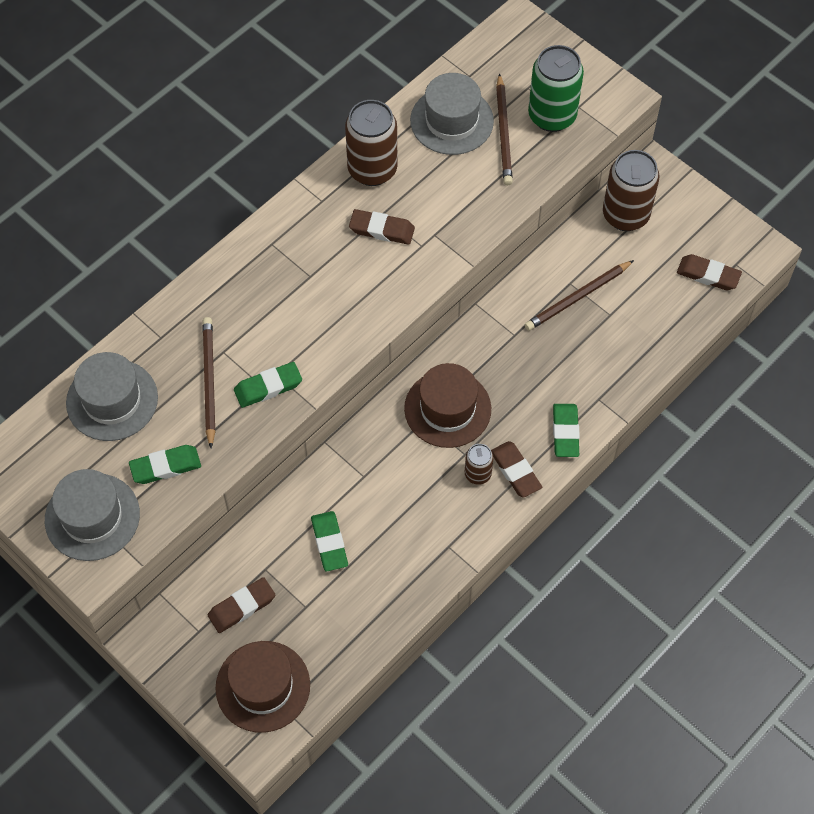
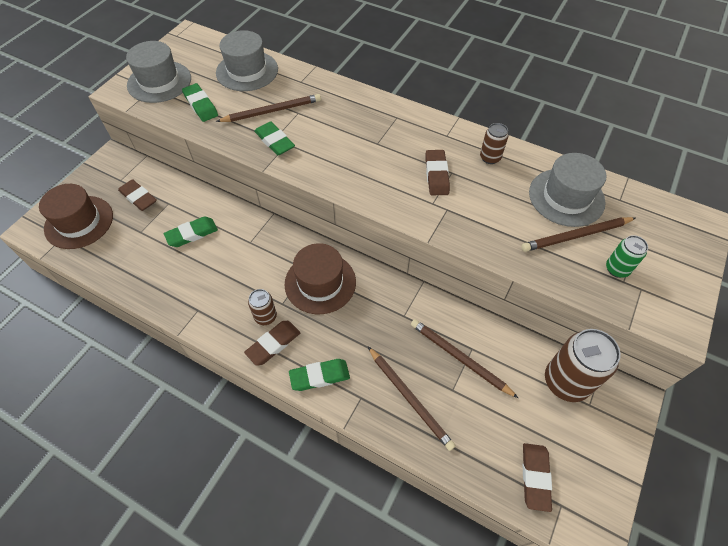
camera: 75 degrees right, 5 degrees down
brown can [345,100,398,186] -> brown can [480,123,509,164], size x0.52
green can [528,45,584,132] -> green can [606,235,648,278], size x0.52
none -> brown pencil [368,347,456,451]

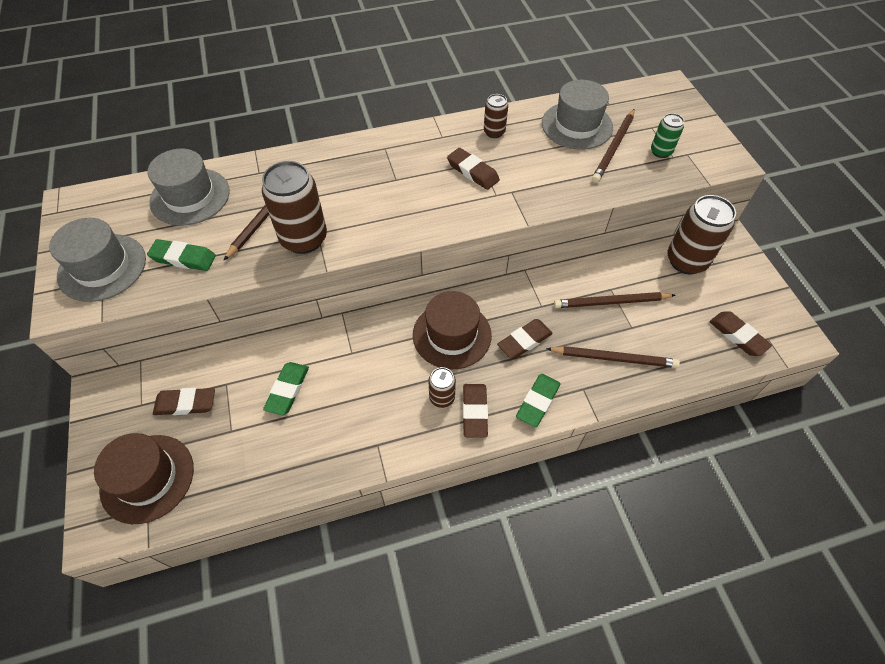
camera: 45 degrees left, 0 degrees up
green eraser [254,121,295,155] -> brown can [262,161,327,254]
none -> brown eraser [497,319,553,359]

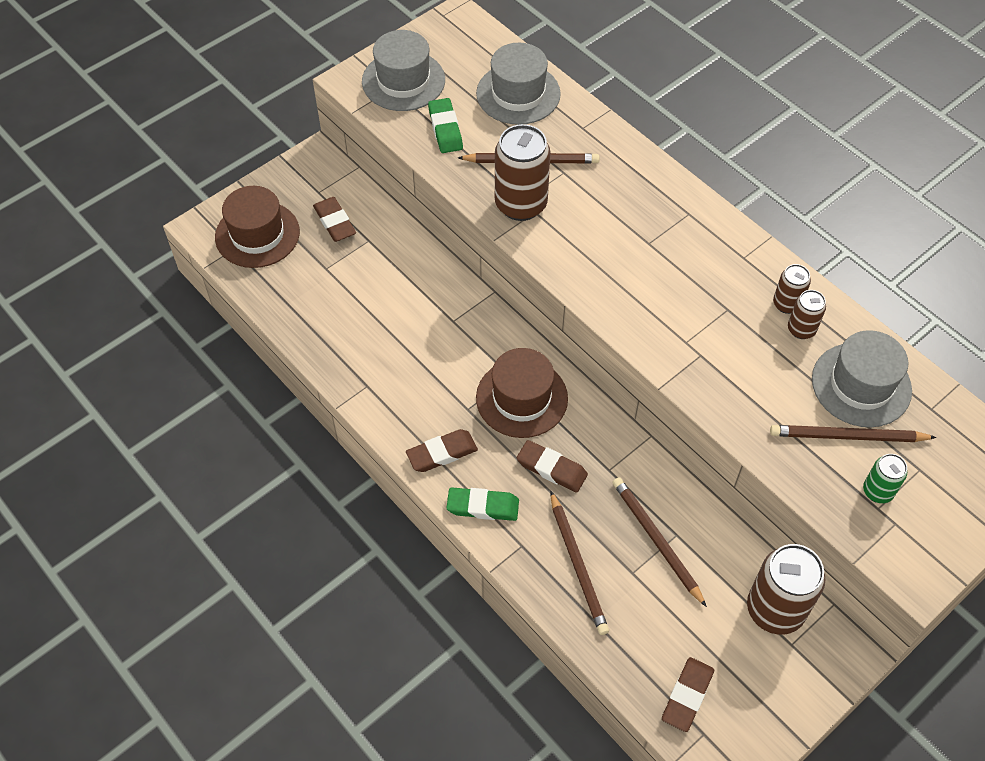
camera: 65 degrees right, 0 degrees up
green eraser [263,362,309,415] -> none
brown can [429,367,456,408] -> brown can moved to [788,290,826,339]
brown eraser [447,148,500,190] -> none

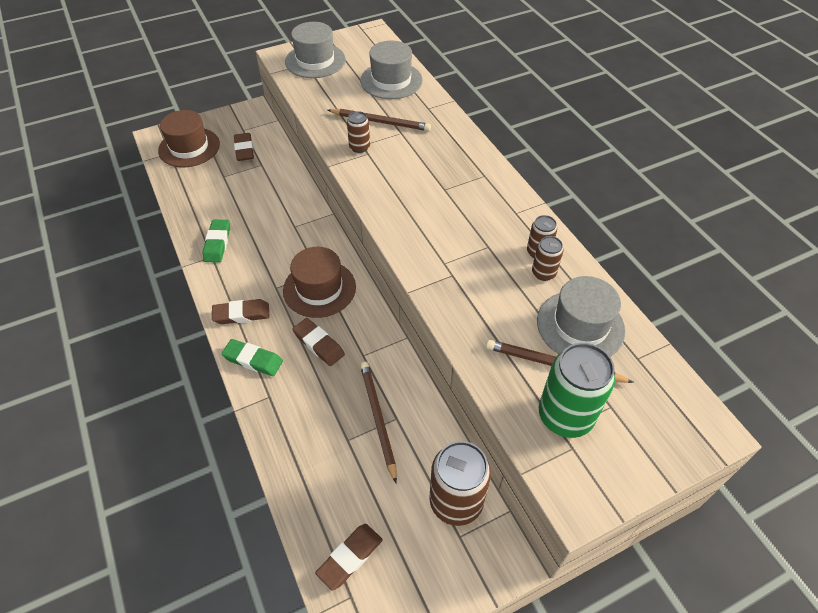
camera: 15 degrees right, 5 degrees down
green eraser [428,98,463,153] -> green eraser moved to [202,220,230,263]
brown can [495,124,551,221] -> brown can [347,111,370,153], size x0.52
brown pencil [550,491,609,635] -> none
green can [863,454,907,503] -> green can [539,343,615,438], size x1.92

